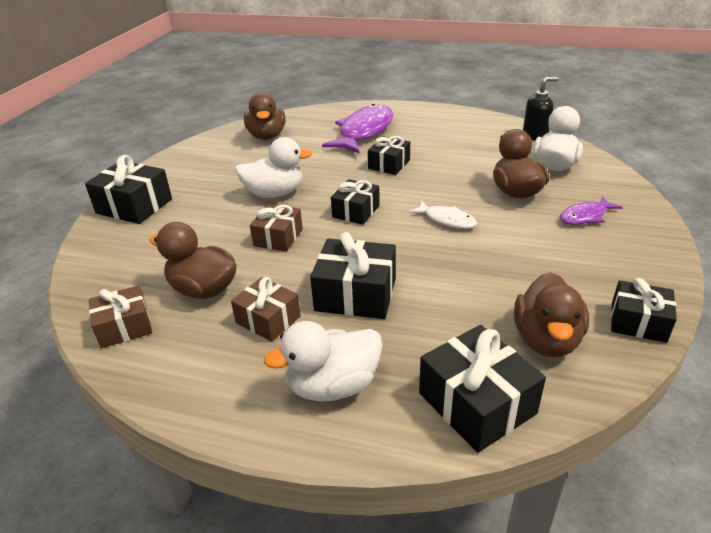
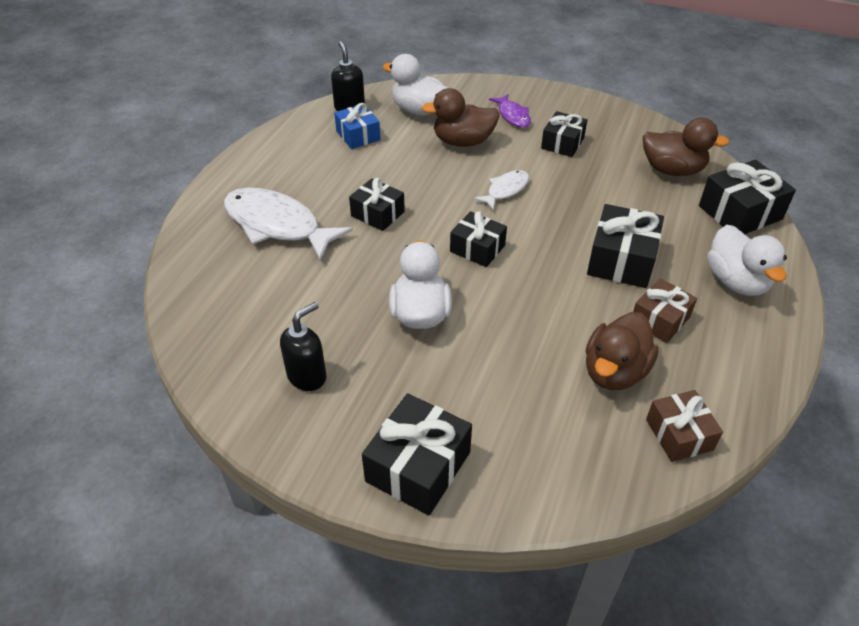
camera: 85 degrees left, 10 degrees up
brown duck [244,92,285,140] -> none
brown gift [250,204,303,252] -> none
purple fish [322,104,393,153] -> white fish [224,188,353,261]
black gift [611,278,677,343] -> black gift moved to [541,111,587,157]
none -> black soap dispenser [280,302,326,391]
none -> blue gift [334,103,381,149]

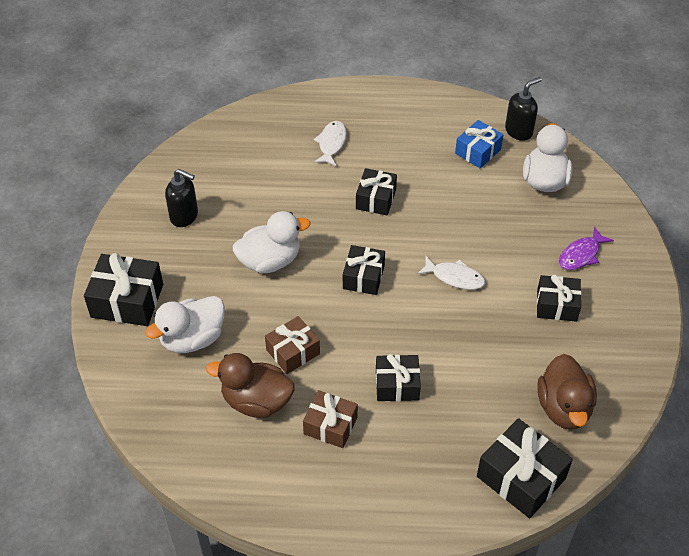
camera: 70 degrees right, 5 degrees up
white fish [224,188,353,261] -> white fish [314,121,347,166], size x0.51
brown duck [422,88,500,147] -> none
black gift [587,204,664,288] -> black gift [376,354,421,401], size x0.66
brown gift [646,390,723,462] -> brown gift moved to [265,316,320,374]
white duck [707,225,787,296] -> white duck moved to [145,296,225,353]

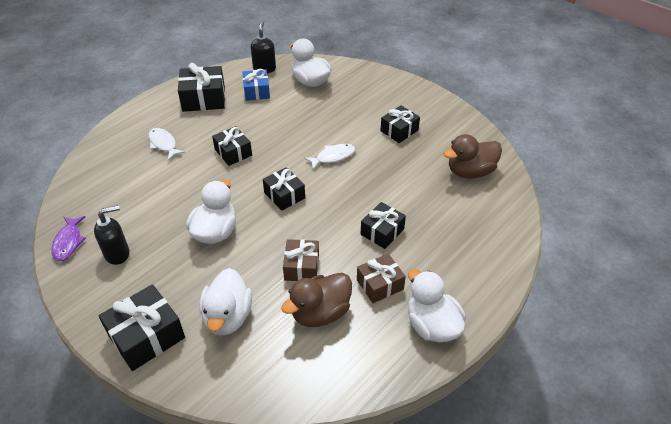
camera: 50 degrees left, 5 degrees down
black gift [477,418,573,518] -> black gift moved to [178,63,225,112]
brown duck [537,354,597,430] -> brown duck turned 120 degrees clockwise [443,134,502,179]
purple fish [559,227,614,270] -> purple fish moved to [52,216,86,261]
none -> white duck [408,269,466,342]

